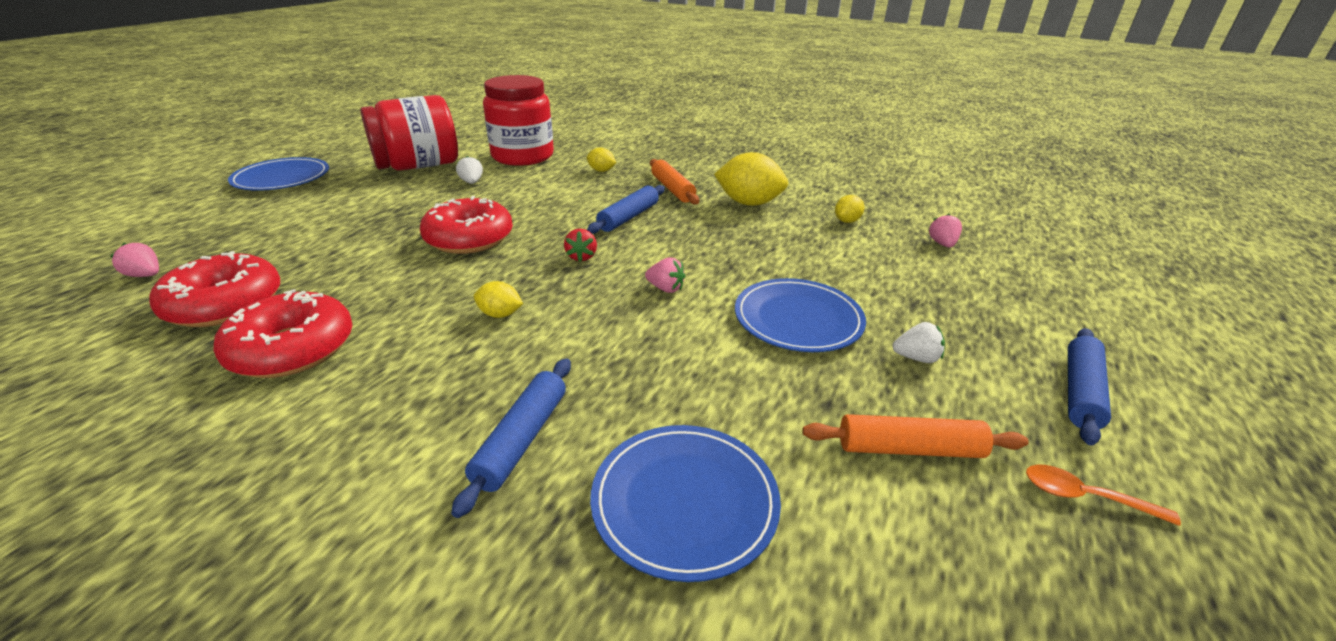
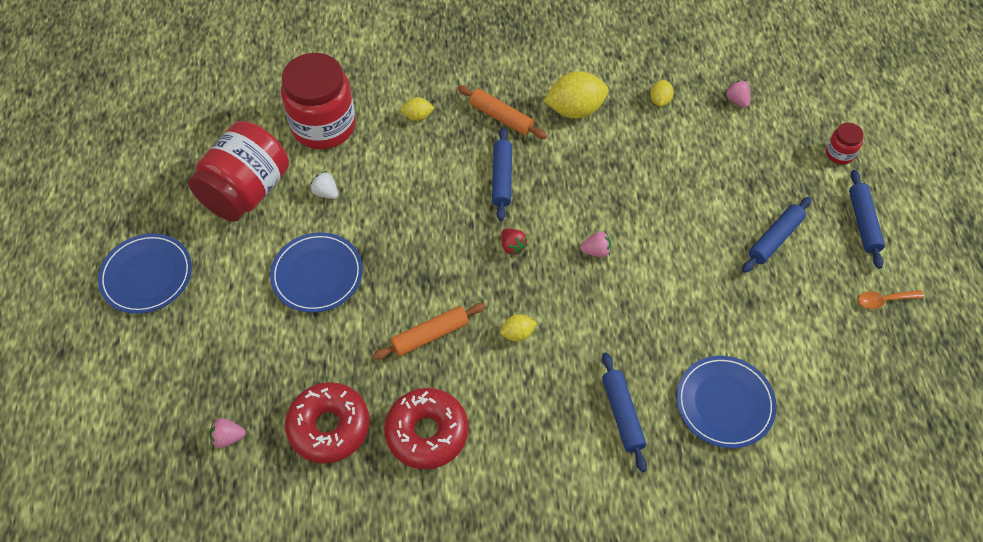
camera: 30 degrees left, 25 degrees up
red donut [420,196,513,254] -> none
blue plate [735,278,866,352] -> blue plate moved to [270,232,363,313]
orange rolling pin [802,414,1029,458] -> orange rolling pin moved to [373,303,485,360]
white strawberry [893,322,945,363] -> blue rolling pin [742,197,812,273]
none -> red jar [826,123,864,165]

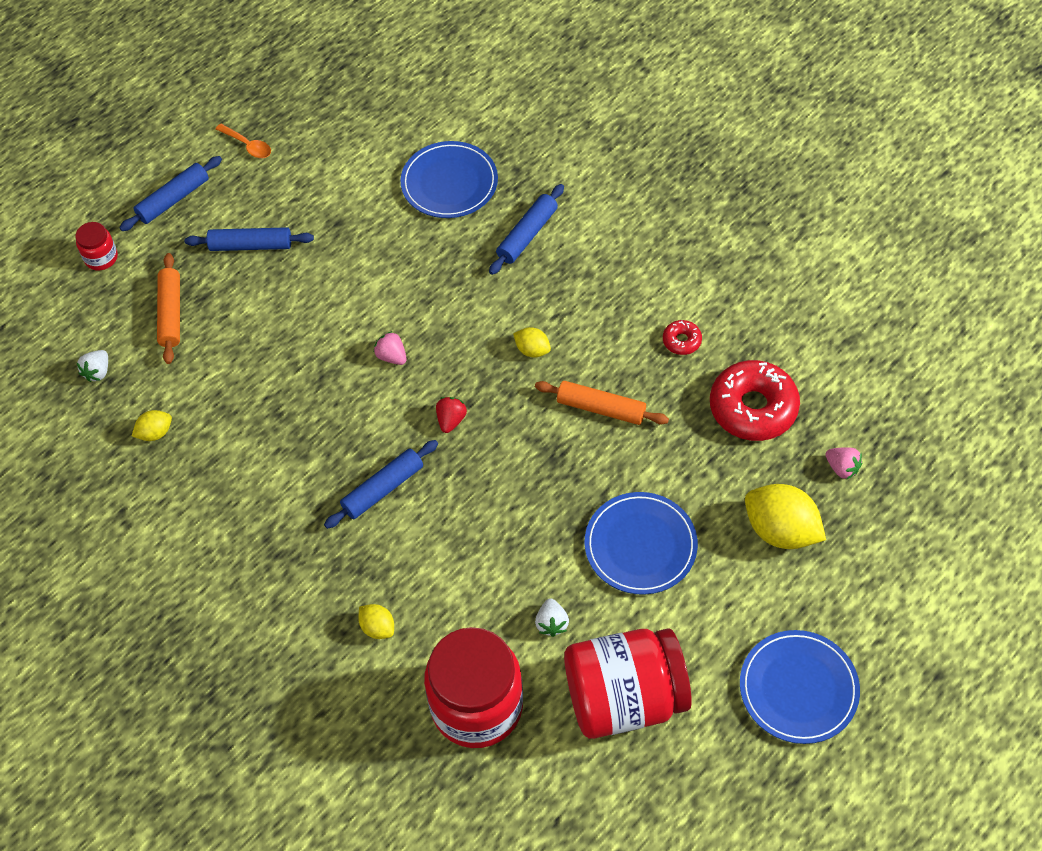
camera: 130 degrees left, 0 degrees up
red donut [384,388,468,469] -> red donut [663,320,702,355], size x0.45
orange rolling pin [457,85,547,139] -> orange rolling pin moved to [157,253,180,364]
yellow lemon [544,71,609,119] -> yellow lemon moved to [745,484,826,549]
pink strawberry [726,80,750,108] -> white strawberry [77,350,108,382]

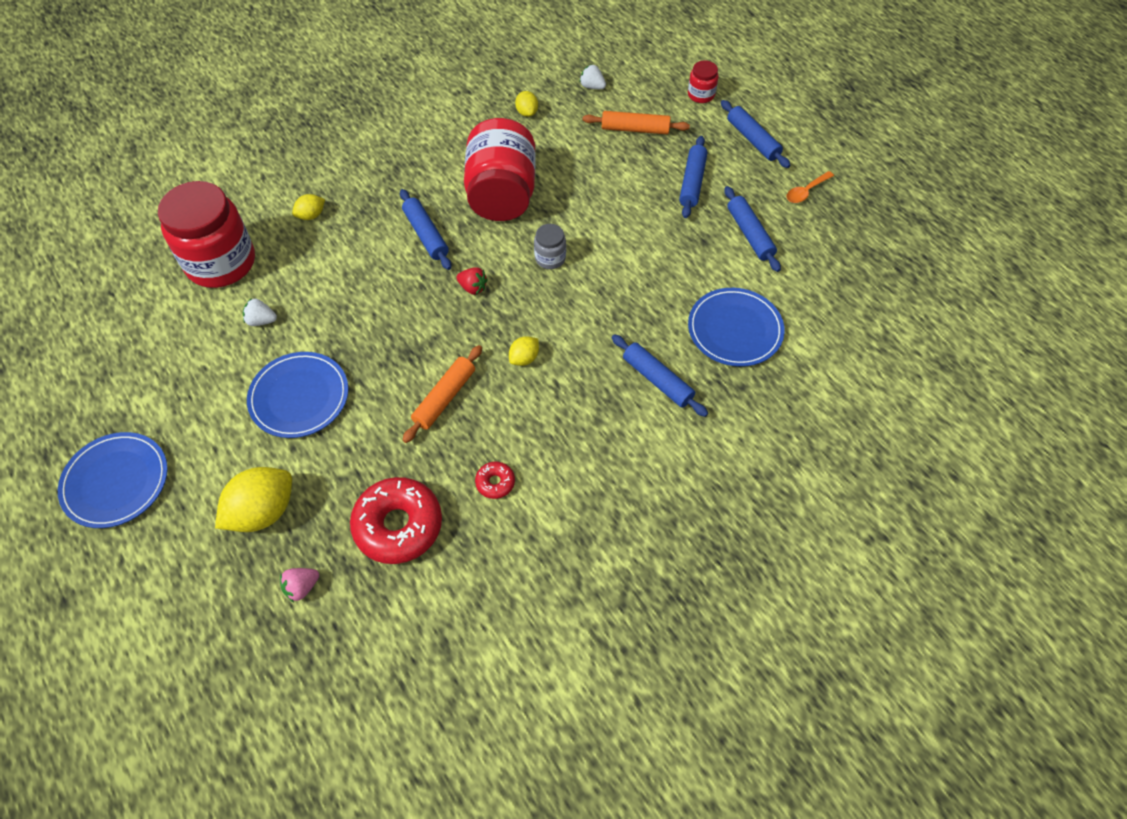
camera: 100 degrees right, 0 degrees up
pink strawberry [373,331,407,365] -> grey jar [534,224,566,269]
red jar [564,628,692,739] -> red jar moved to [464,118,536,221]
none -> blue rolling pin [724,186,781,272]

